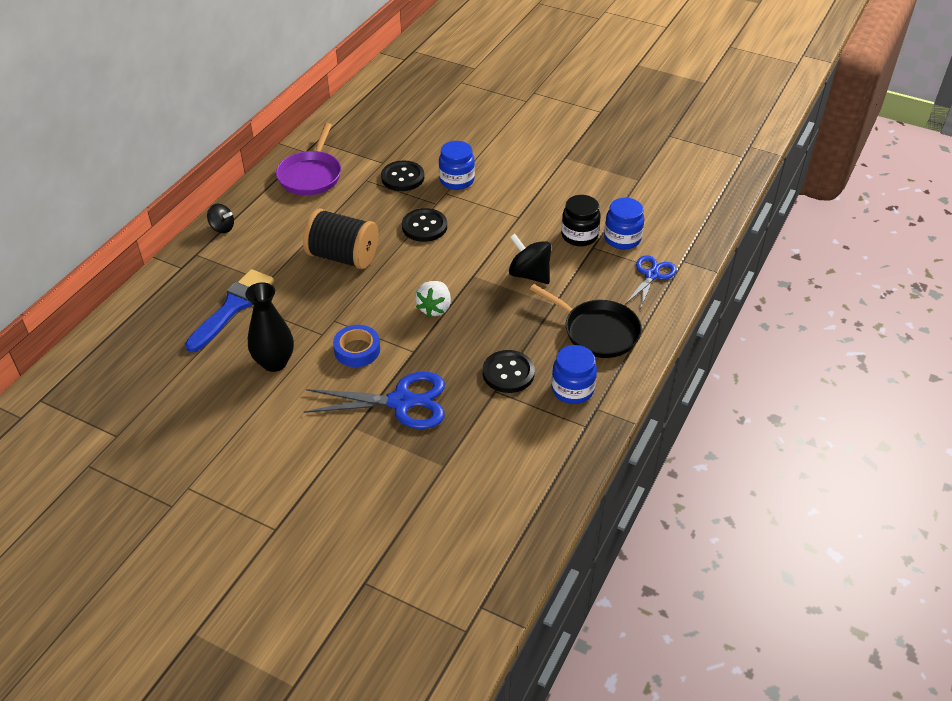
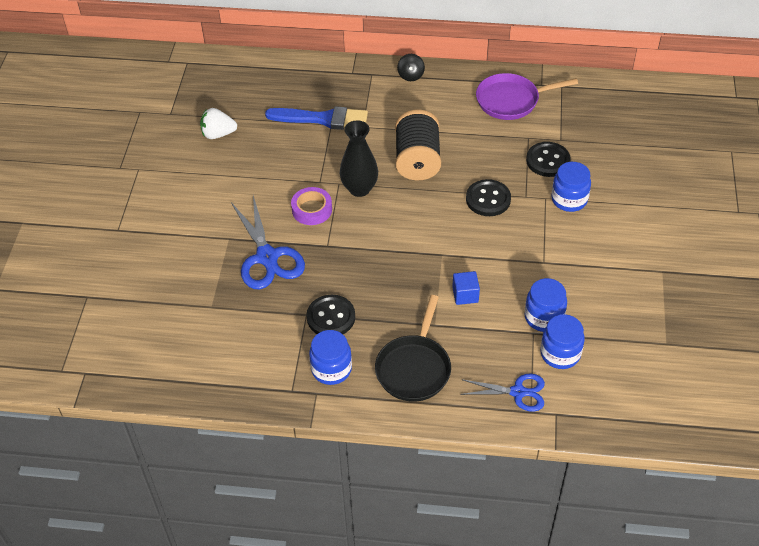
camera: 70 degrees right, 5 degrees up
black vase [245,282,294,372] -> black vase moved to [340,120,378,197]
blue tape [333,325,380,367] -> purple tape [291,187,332,225]
white strawberry [415,281,451,317] -> white strawberry moved to [200,108,237,139]
black spinning top [509,234,551,284] -> blue cube [452,271,480,305]
black jar [561,195,601,246] -> blue jar [525,278,567,332]

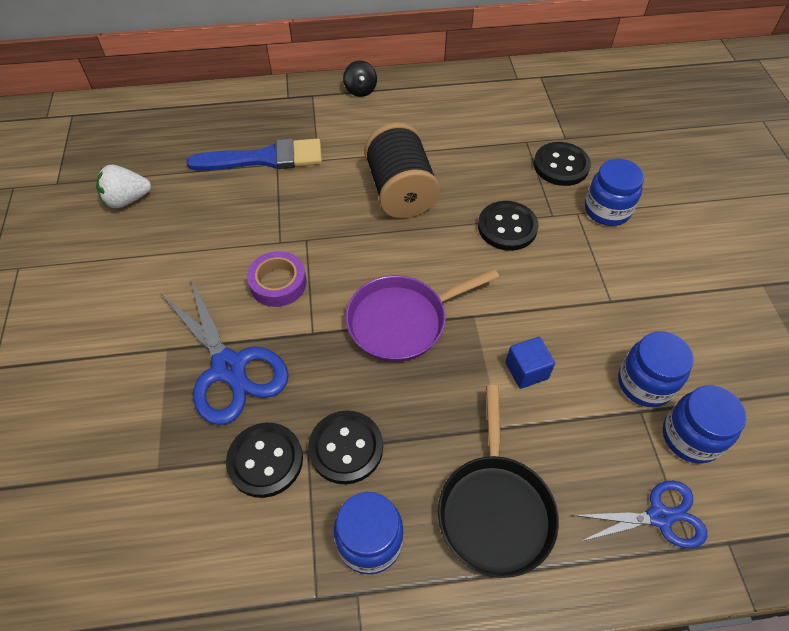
camera: 15 degrees left, 5 degrees up
black vase [340,120,378,197] -> none
purple pan [476,73,578,120] -> purple pan moved to [345,269,499,362]
none -> black button [226,423,303,498]

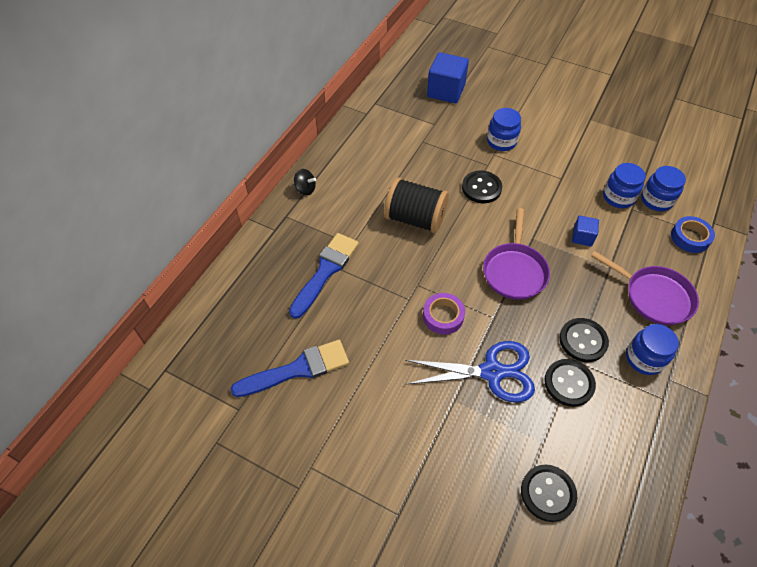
camera: 55 degrees left, 0 degrees up
white strawberry [96,165,151,209] -> blue brush [231,340,349,397]
black pan [438,385,559,578] -> purple pan [591,251,699,325]
black button [534,142,591,186] -> black button moved to [521,465,577,522]
blue scissors [572,481,707,548] -> blue tape [671,216,715,253]
none -> blue cube [427,52,469,104]

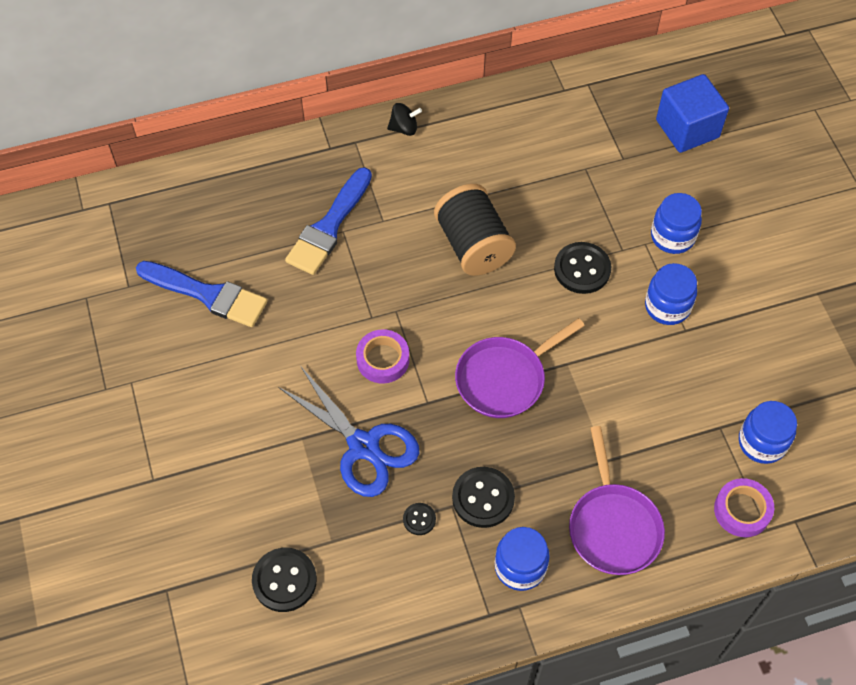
camera: 45 degrees right, 5 degrees up
blue brush [289,233,359,319] -> blue brush turned 135 degrees clockwise [285,167,372,275]
black spinning top [294,169,316,196] -> black spinning top turned 75 degrees counterclockwise [387,103,422,136]
black button [544,359,596,407] -> black button [403,503,436,535], size x0.53
blue cube [572,216,599,246] -> none
blue jar [603,163,646,208] -> blue jar moved to [645,263,697,325]
blue tape [671,216,715,253] -> purple tape [714,478,774,537]

